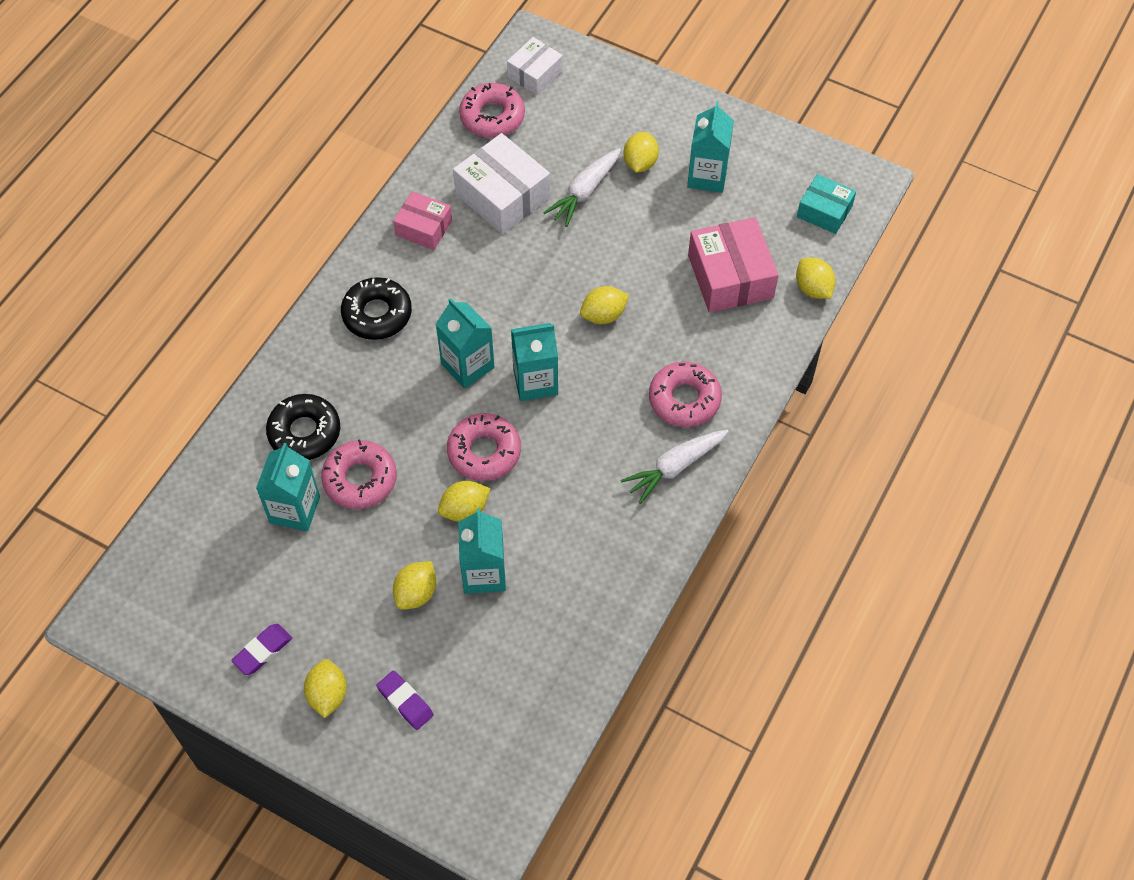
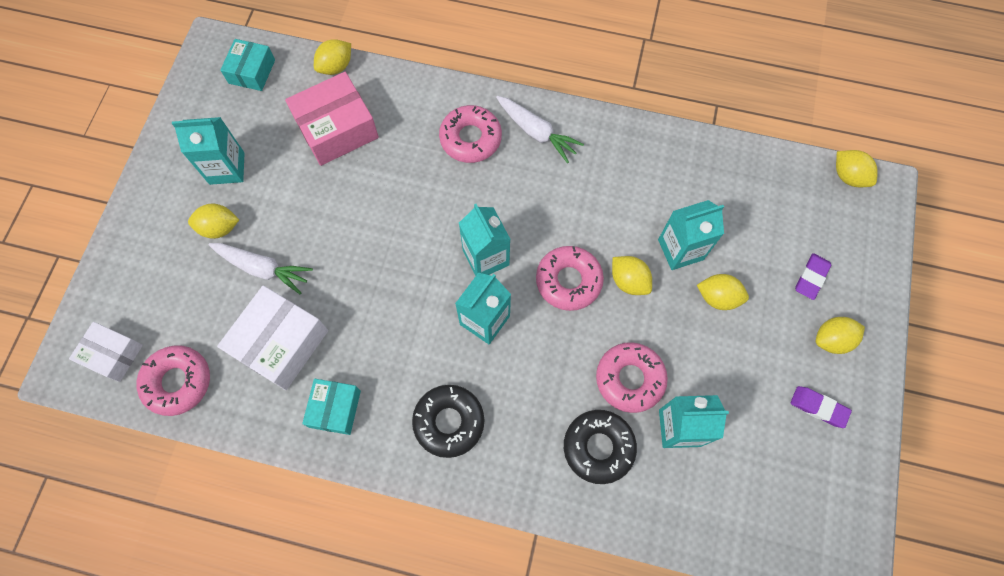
camera: 105 degrees left, 10 degrees up
pink box [393,191,452,250] -> turquoise box [302,379,361,435]
yellow lemon [580,286,629,324] -> yellow lemon moved to [836,150,878,187]

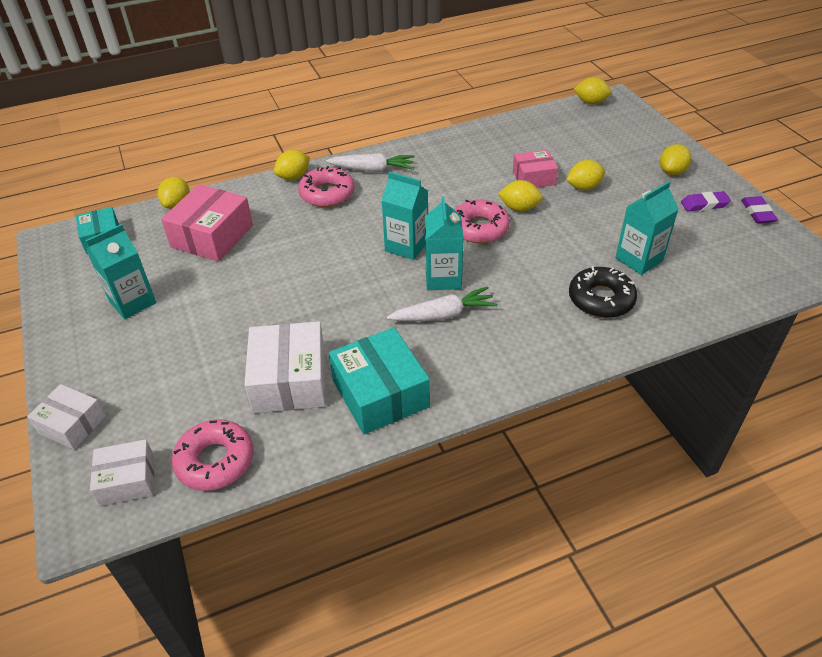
camera: 35 degrees left, 25 degrees down
yellow lemon [188,203,239,239] -> yellow lemon moved to [274,150,310,180]
white carrot [209,243,313,294] -> white carrot moved to [387,286,498,322]
turquoise box [302,379,361,435] -> turquoise box [329,328,430,434], size x1.63
black donut [412,385,485,458] -> none
pink donut [596,342,668,413] -> none
turquoise carton [658,200,724,270] -> pink box [513,150,558,187]
purple eraser [795,253,831,300] -> purple eraser moved to [741,196,778,223]
none -> white box [27,384,106,450]

